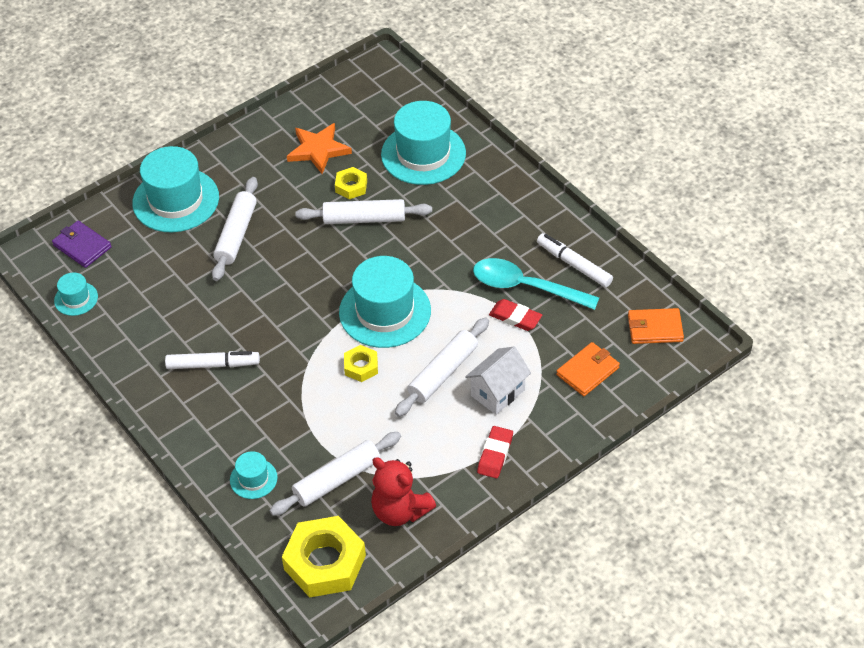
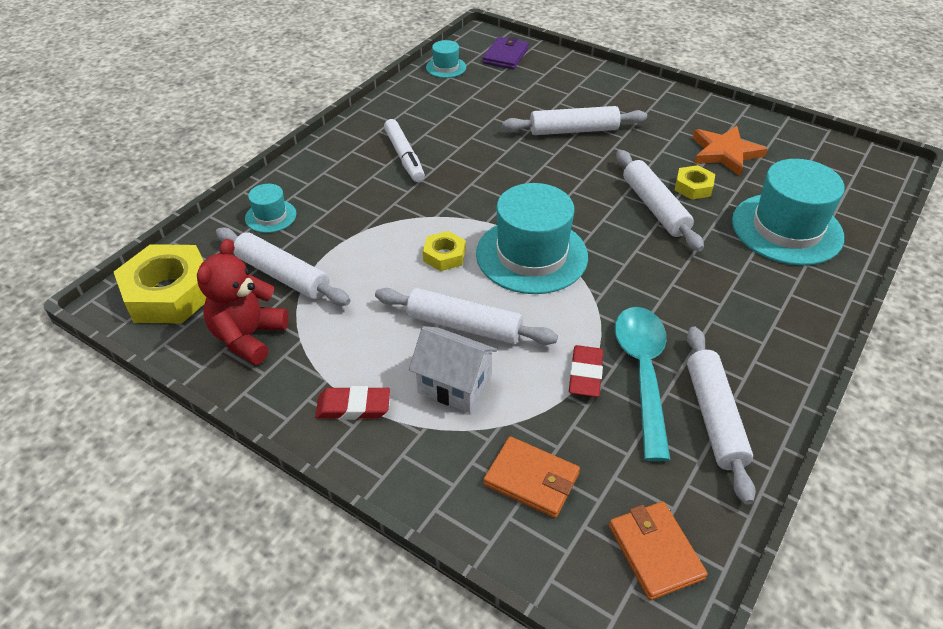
camera: 70 degrees right, 5 degrees down
turquoise hat [132,146,219,232] -> none
white marker [537,233,613,287] -> white rolling pin [687,326,756,505]

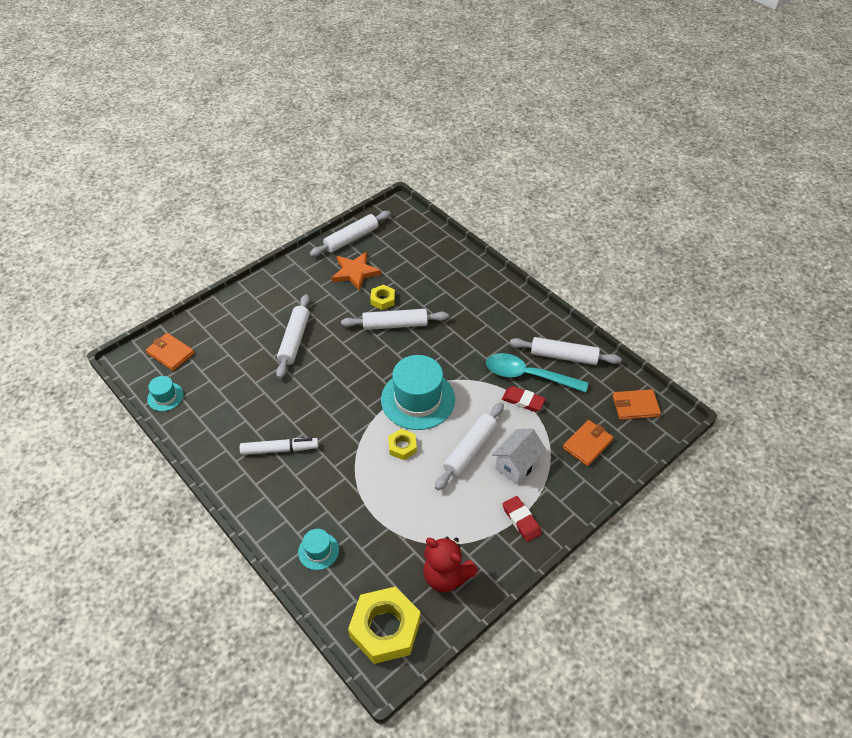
camera: 75 degrees left, 5 degrees up
white rolling pin [216,228,351,306] -> white rolling pin moved to [310,211,391,257]
red eraser [315,386,390,420] -> red eraser turned 45 degrees counterclockwise [503,496,542,542]
purple wallet [482,37,529,69] -> orange wallet [146,333,194,371]
turquoise hat [732,159,845,265] -> none

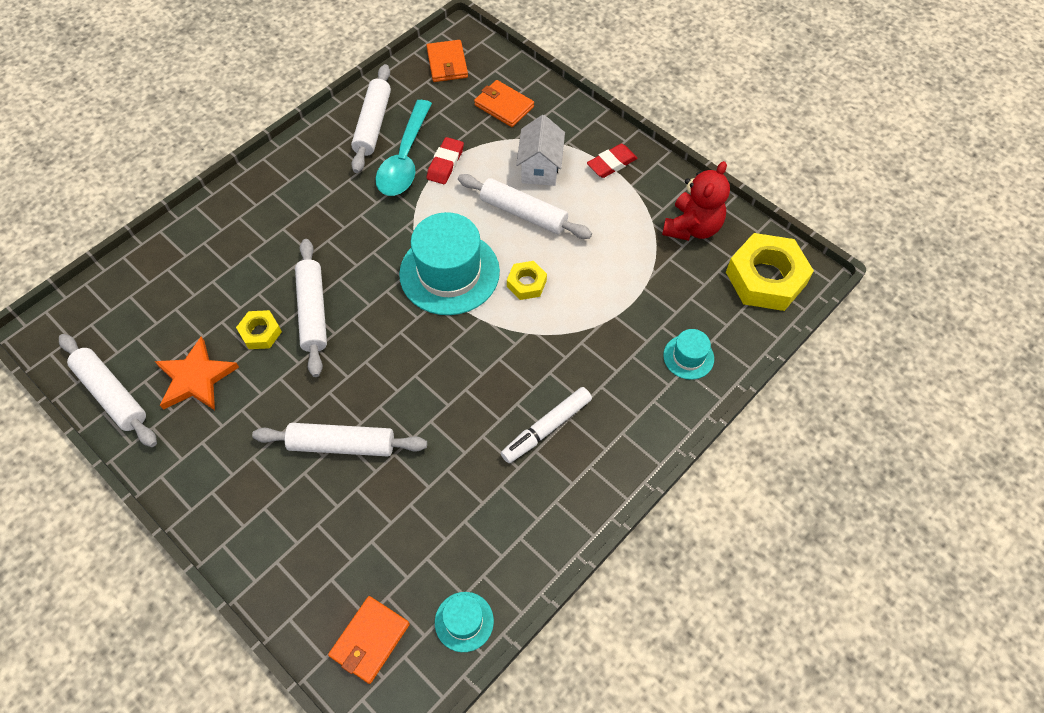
camera: 95 degrees left, 10 degrees up
white marker [240,438,319,455] -> white marker turned 120 degrees counterclockwise [501,387,592,463]
white house [492,428,546,485] -> white house turned 60 degrees clockwise [516,115,565,186]

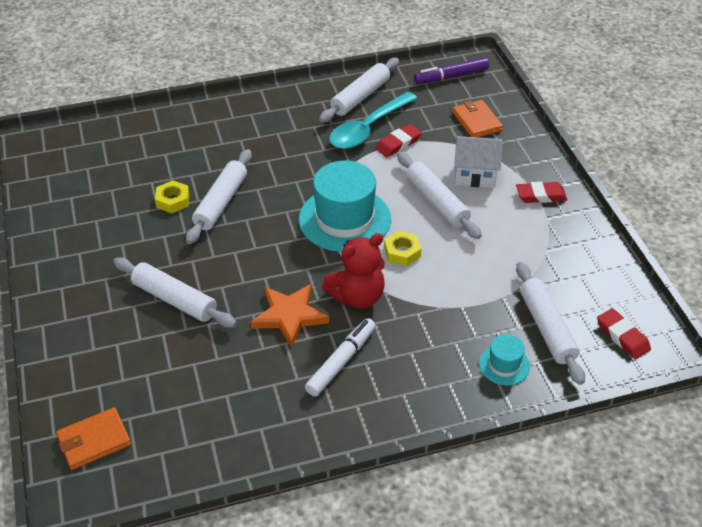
camera: 30 degrees right, 15 degrees down
white rolling pin [59,334,157,447] -> white rolling pin moved to [516,262,585,385]
orange star [155,336,239,410] -> orange star moved to [250,284,329,348]
orange wallet [426,40,468,82] -> purple marker [414,57,489,84]
turquoise hat [435,592,494,652] -> none
white marker [501,387,592,463] -> white marker turned 135 degrees clockwise [305,318,376,397]
white house [516,115,565,186] -> white house turned 60 degrees clockwise [454,136,503,188]
red teddy bear [662,161,730,241] -> red teddy bear moved to [322,233,385,309]
yellow nut [726,233,814,311] -> red eraser [597,308,651,359]

